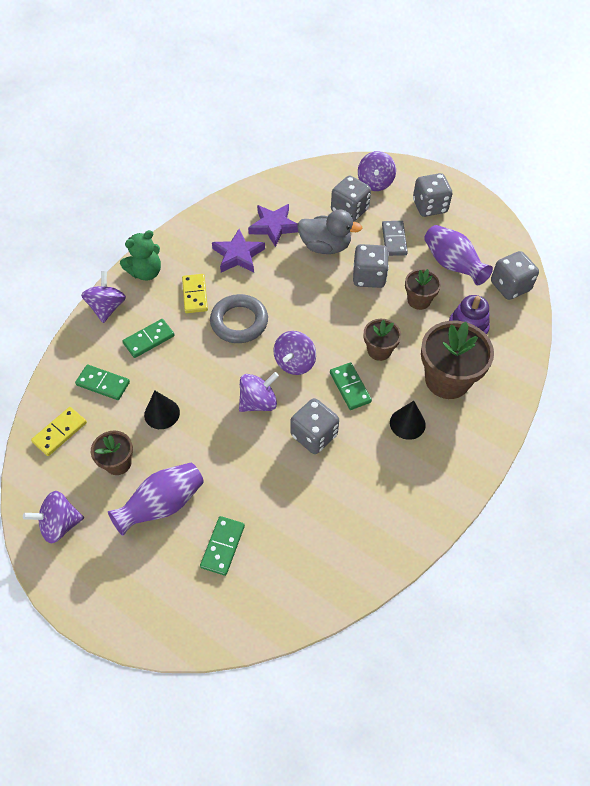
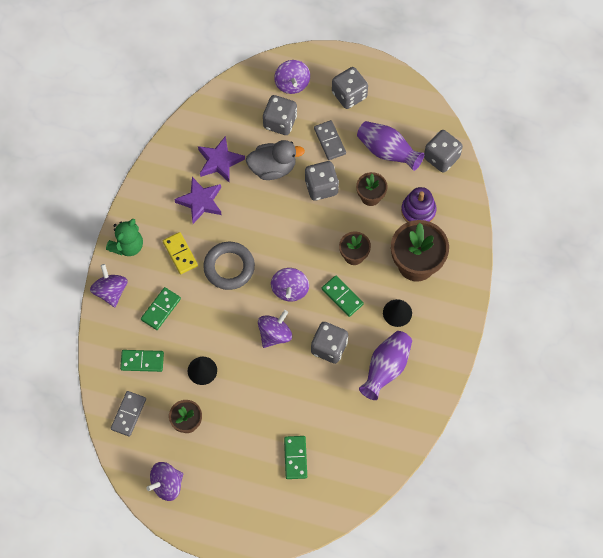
camera: 20 degrees left, 10 degrees up
yellow domino [31,407,87,456] -> grey domino [111,391,146,437]
purple vase [108,463,204,536] -> purple vase moved to [359,331,412,400]

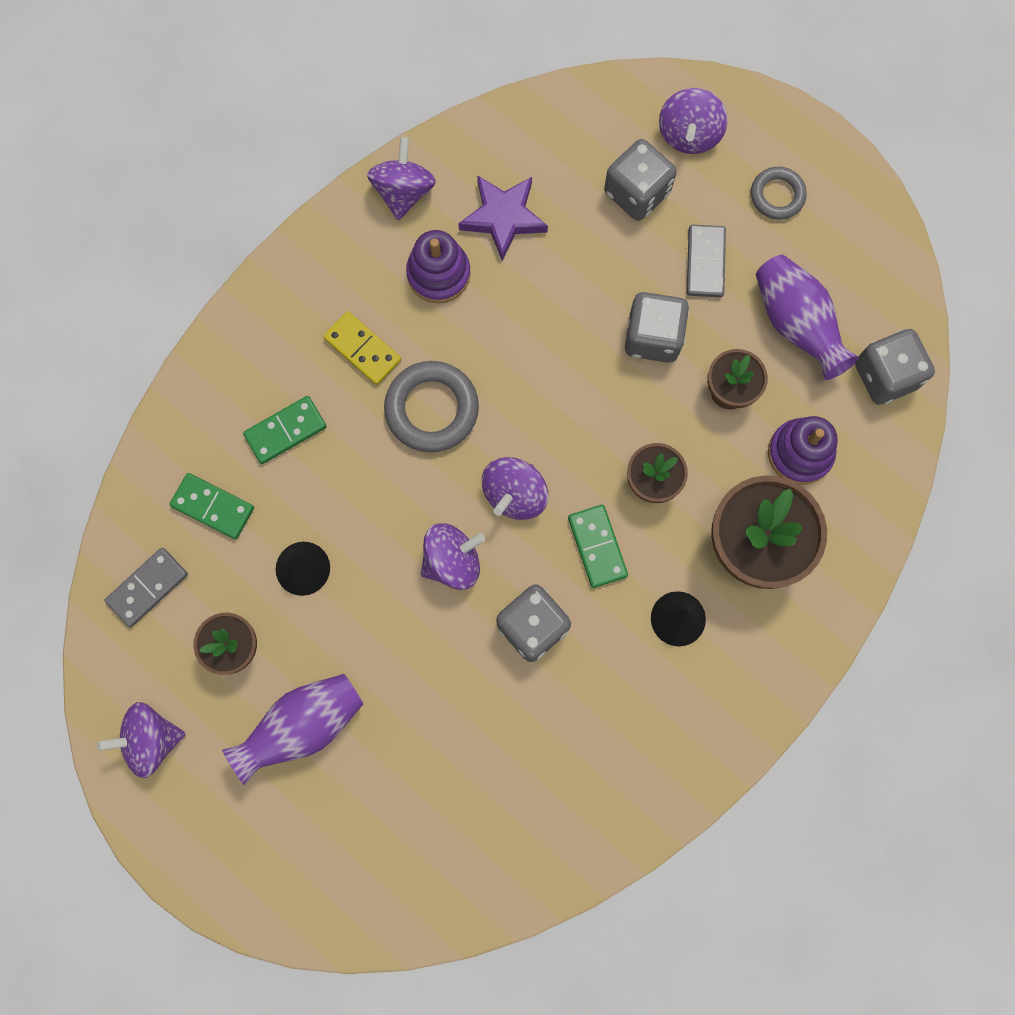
camera: 25 degrees right, 10 degrees up
purple spinning top [90,264,128,307] -> purple spinning top moved to [367,137,436,220]
green teddy bear [106,219,143,256] -> none
yellow domino [163,232,198,274] -> yellow domino turned 45 degrees counterclockwise [323,311,401,385]
purple star [174,177,222,224] -> purple stacking toy [406,230,471,303]
grey duck [246,140,305,180] -> none
green domino [284,436,307,479] -> none
grey dice [332,67,368,109] -> grey ring [751,167,807,220]
purple vase [359,331,412,400] -> purple vase moved to [222,674,363,785]

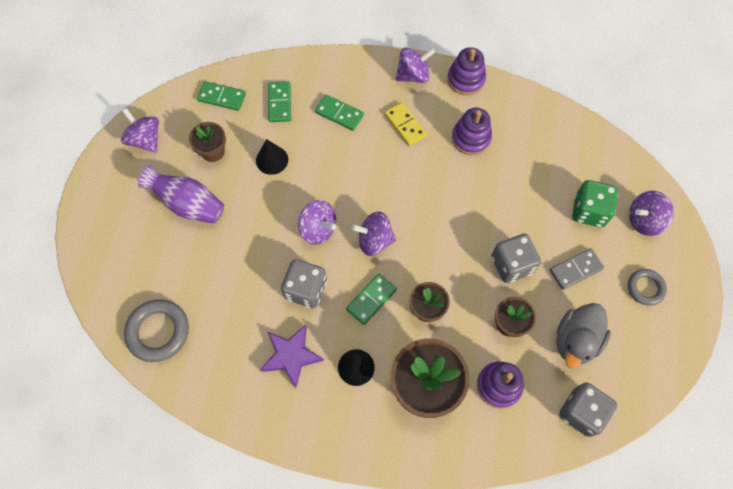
camera: 60 degrees right, 10 degrees down
grey domino [105,548,188,627] -> green domino [197,81,246,111]
yellow domino [323,311,401,385] -> yellow domino turned 45 degrees counterclockwise [385,102,427,146]
purple spinning top [367,137,436,220] -> purple spinning top moved to [395,47,435,83]
grey ring [384,361,479,452] -> grey ring moved to [124,299,189,362]
purple star [458,175,548,261] -> purple star moved to [260,325,324,388]
grey dice [604,139,677,221] -> green dice [572,180,618,227]
purple vase [756,255,859,380] -> grey duck [557,303,611,369]
none -> purple stacking toy [447,47,486,95]

